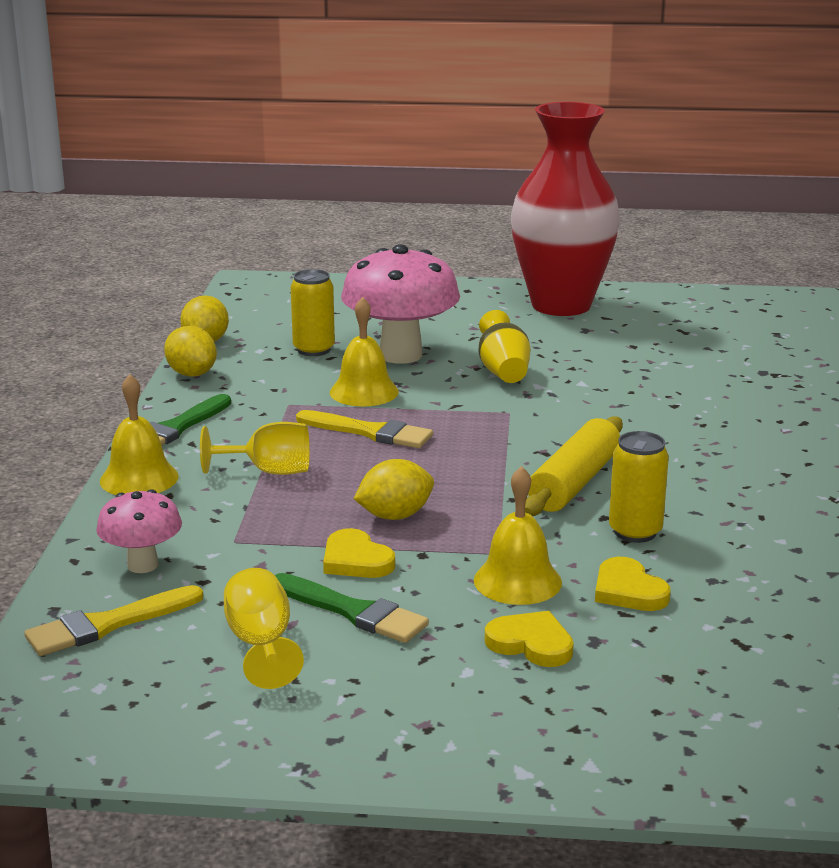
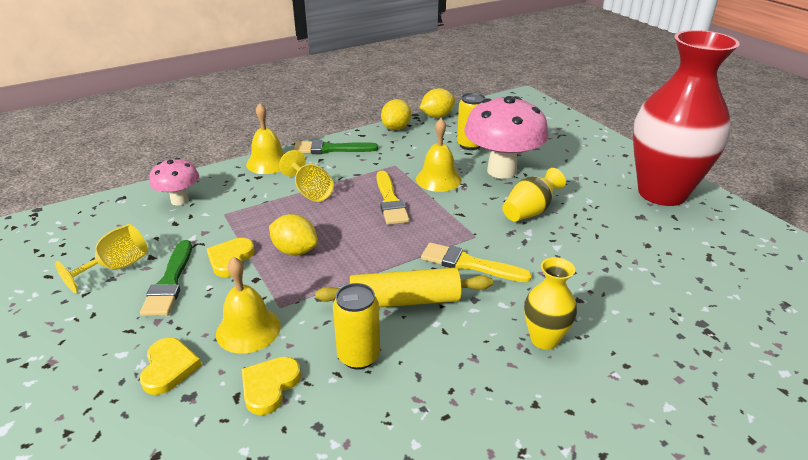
camera: 55 degrees right, 10 degrees up
yellow brush [24,585,203,656] -> yellow brush moved to [421,242,532,282]
none -> yellow vase [524,257,577,350]

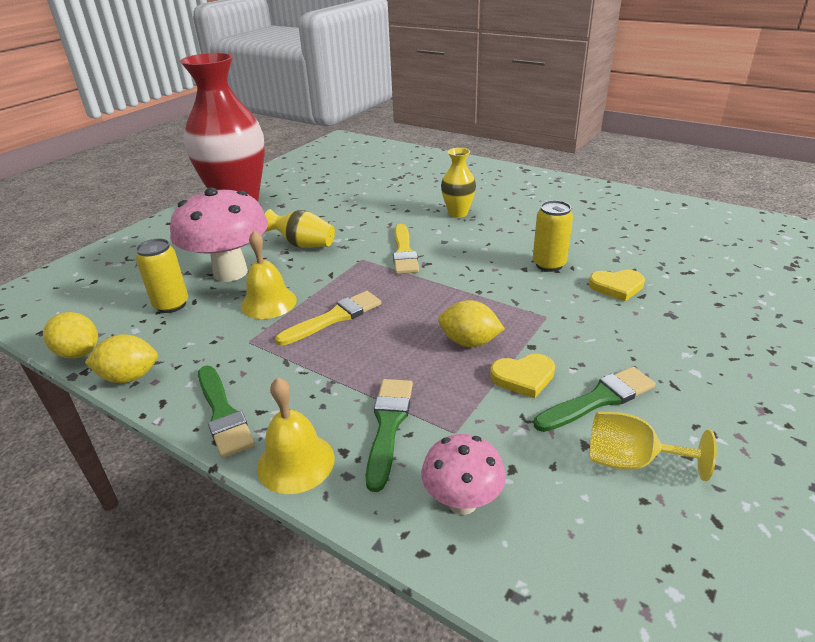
camera: 115 degrees left, 0 degrees up
yellow heart [140,338,202,395] -> none
yellow bell [216,257,281,354] -> none
yellow lemon [269,214,318,255] -> yellow lemon turned 75 degrees counterclockwise [438,300,505,347]
yellow goblet [279,150,334,202] -> none
yellow rolling pin [315,268,493,307] -> none
none -> green brush [366,379,413,492]

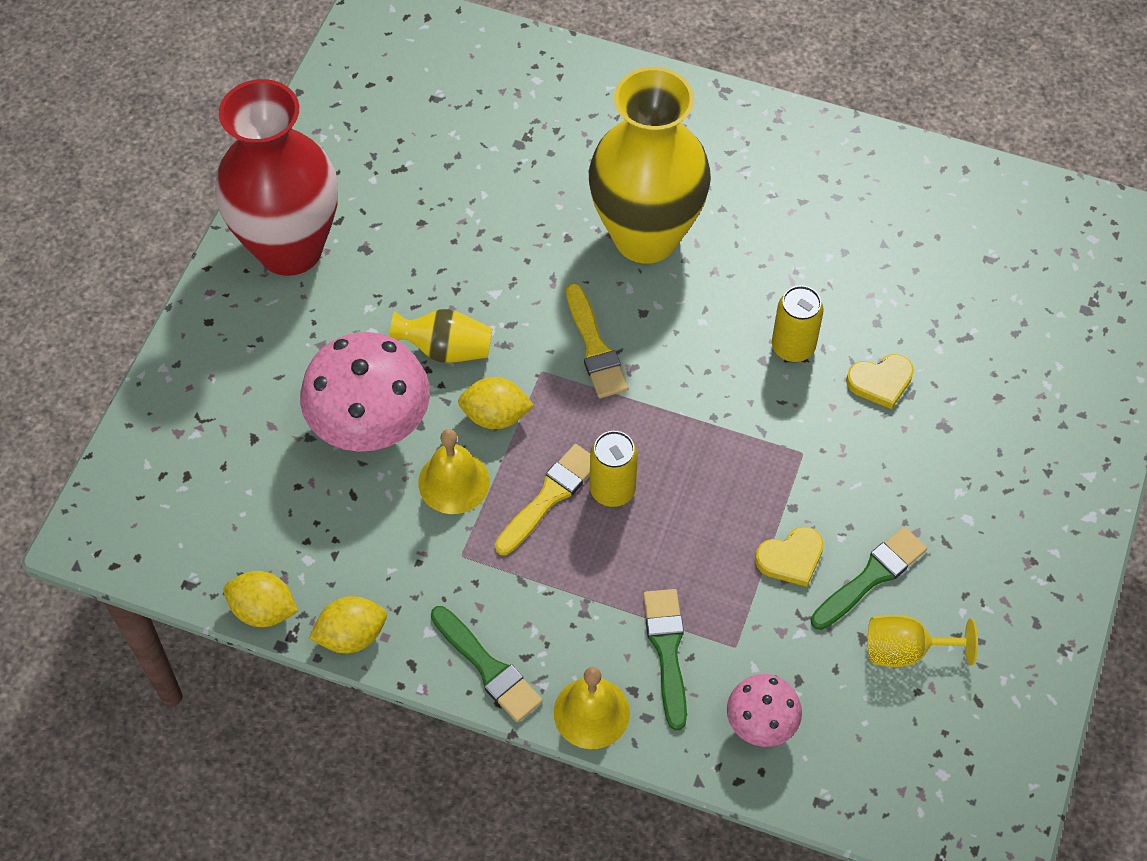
camera: 15 degrees left, 25 degrees up
yellow can [136,239,188,313] -> yellow can moved to [590,431,638,507]
yellow lemon [438,300,505,347] -> yellow lemon moved to [458,377,534,429]
yellow vase [441,148,476,218] -> yellow vase [589,67,711,264], size x2.28

